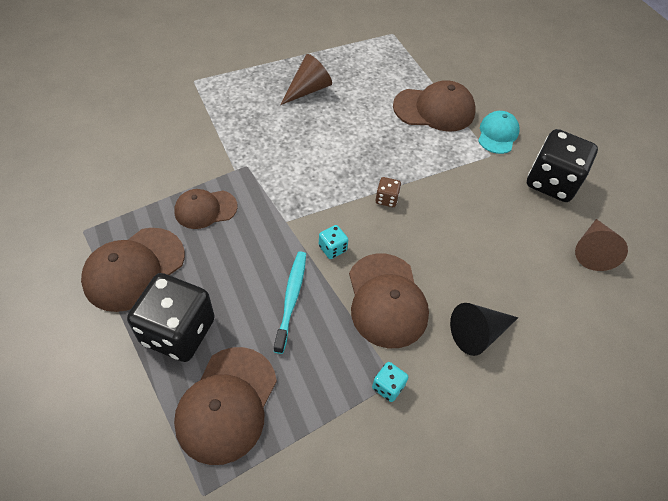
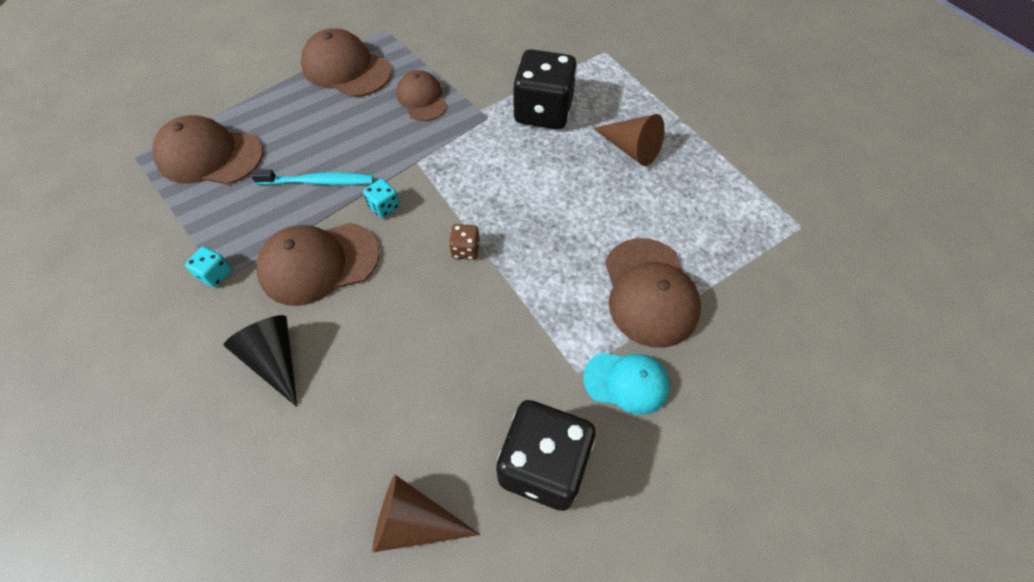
camera: 85 degrees right, 5 degrees up
black dice [127,273,215,362] -> black dice moved to [513,49,577,129]

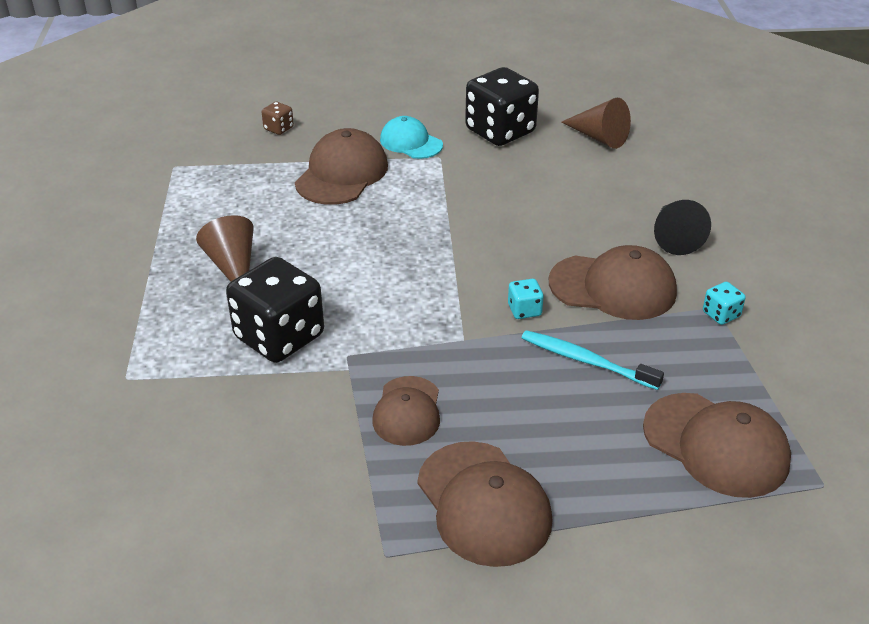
camera: 150 degrees left, 20 degrees down
brown dice [449,224,480,260] -> brown dice moved to [262,102,294,135]

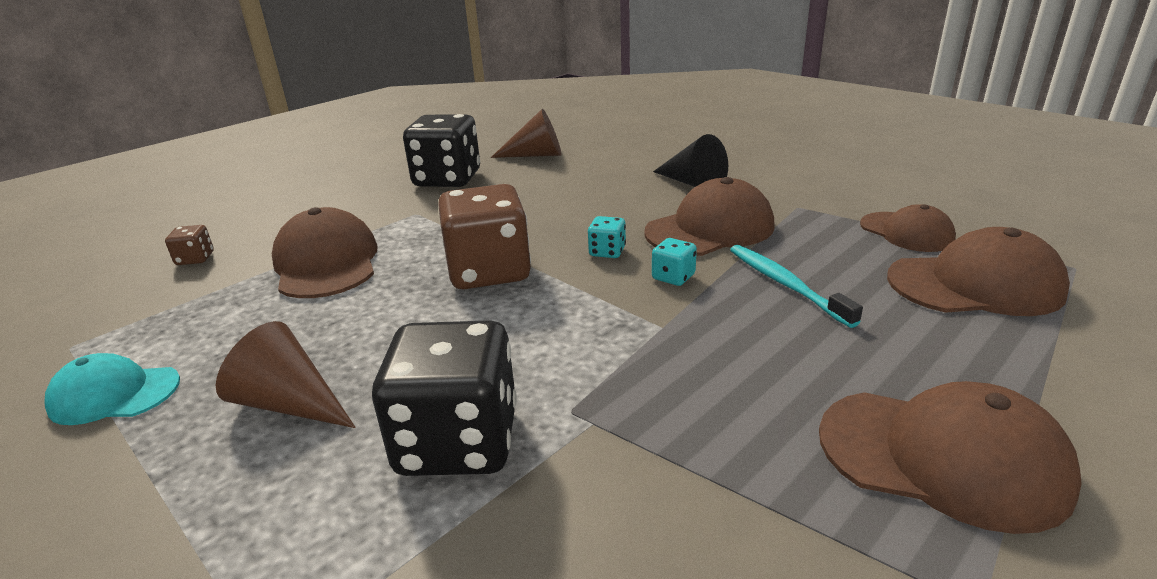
camera: 40 degrees left, 10 degrees down
brown cap [373,376,440,446] -> brown cap moved to [860,204,956,252]
turquoise cap [380,116,443,159] -> turquoise cap moved to [44,353,180,425]
turquoise toothbrush [522,330,664,390] -> turquoise toothbrush turned 75 degrees clockwise [730,245,863,328]
turquoise dice [703,282,746,325] -> turquoise dice moved to [588,216,626,258]
none -> brown dice [438,184,531,289]

